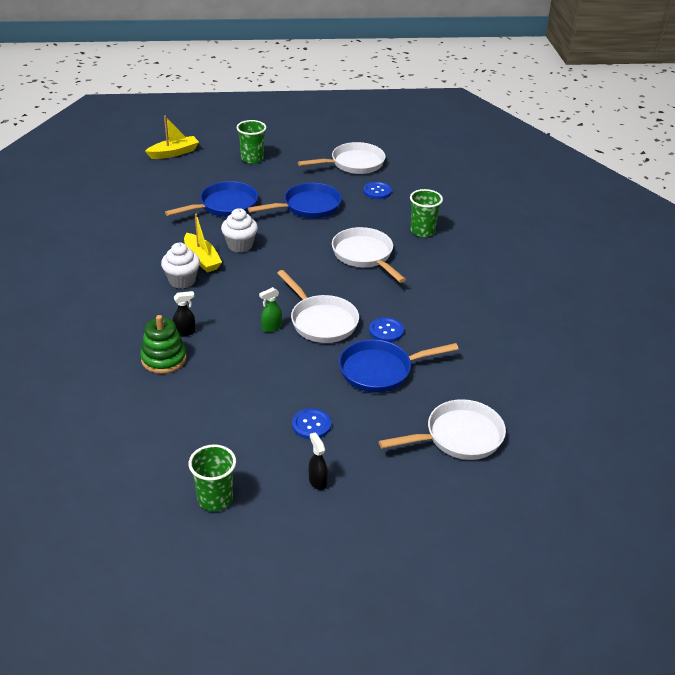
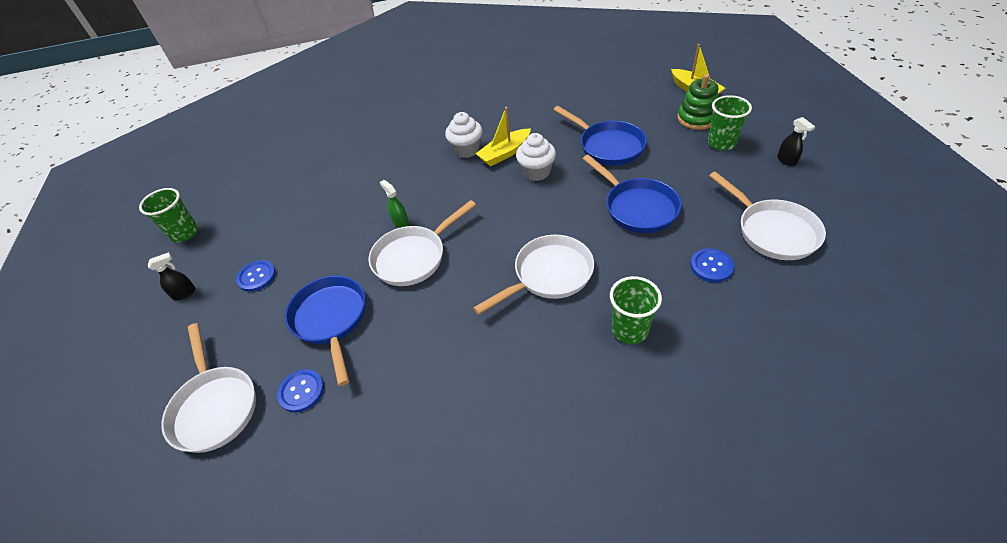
camera: 90 degrees right, 10 degrees up
green stacking toy [140,315,186,374] -> green stacking toy moved to [677,74,719,130]
black spray bottle [173,291,196,337] -> black spray bottle moved to [777,117,815,166]
blue button [369,317,404,342] -> blue button moved to [277,369,324,413]

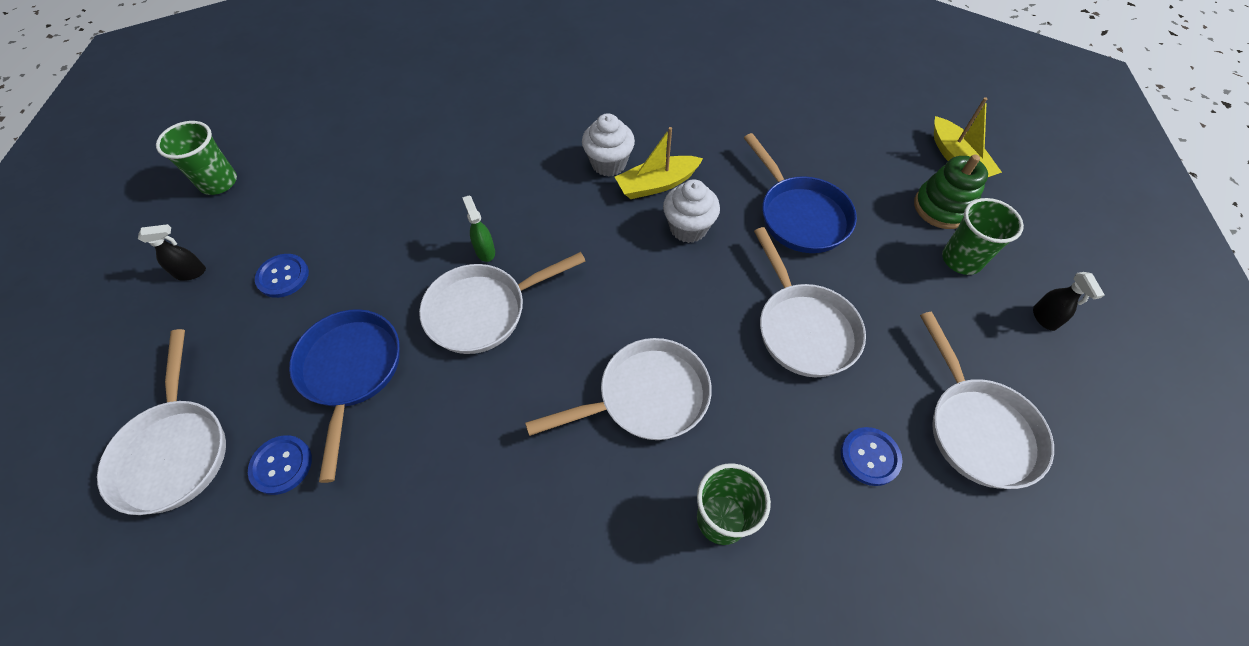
camera: 10 degrees right, 10 degrees up
blue pan [582,155,682,233] -> white pan [754,227,866,377]

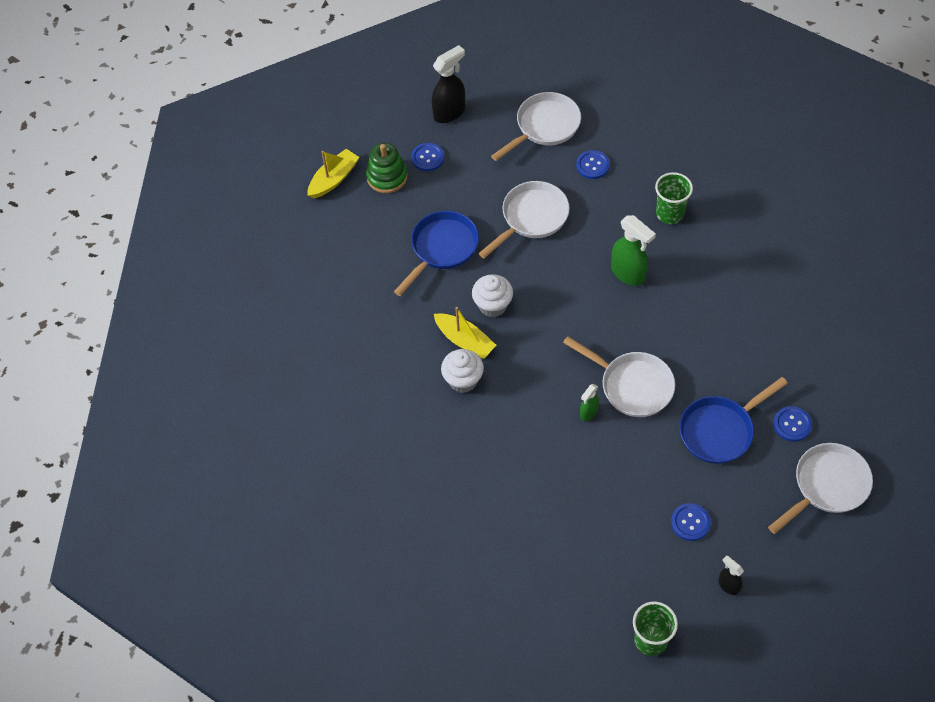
camera: 115 degrees left, 0 degrees up
white pan [525,338,712,440] -> green spray bottle [611,215,656,286]
green cup [942,198,1024,275] -> blue button [411,143,444,171]
black spray bottle [1033,272,1105,331] -> black spray bottle [432,45,465,123], size x1.83

